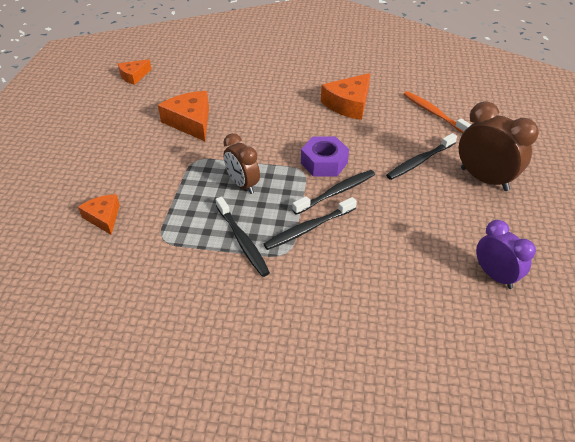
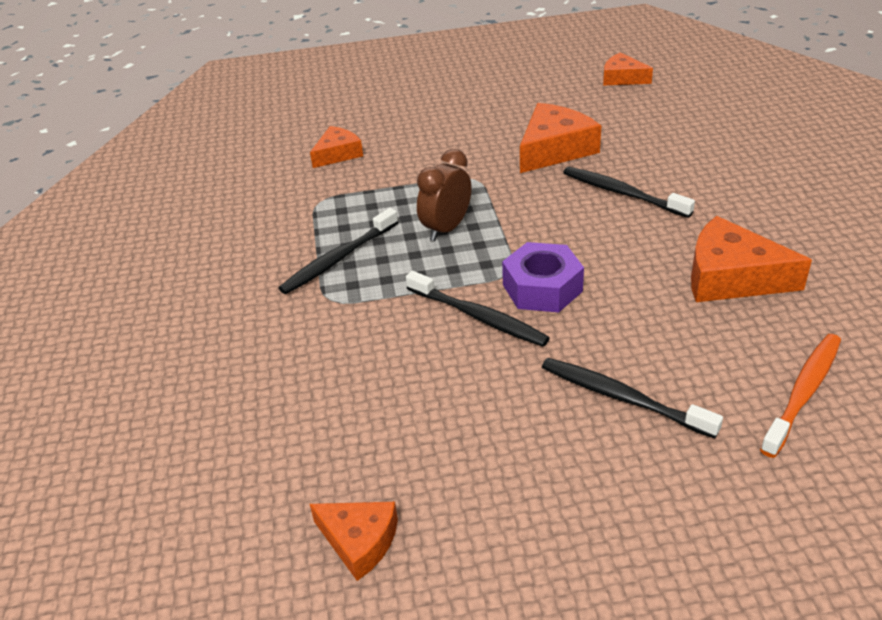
camera: 75 degrees right, 5 degrees down
black toothbrush [264,197,357,250] -> black toothbrush moved to [563,167,695,218]
brown clock [459,101,539,191] -> none
purple clock [476,220,536,289] -> orange cheese [310,502,398,581]

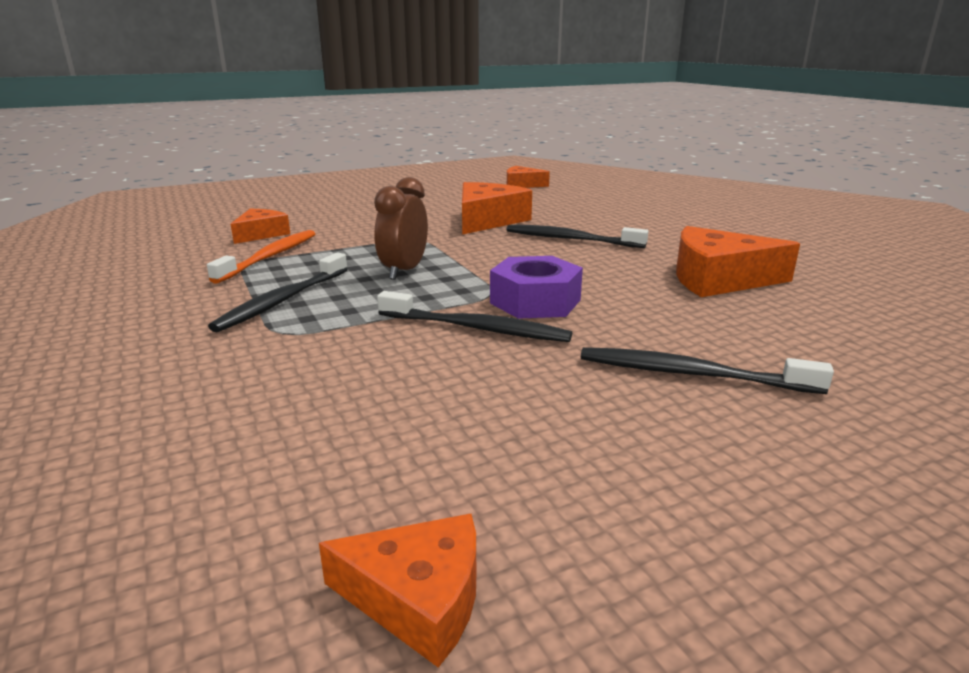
camera: 20 degrees left, 15 degrees down
orange toothbrush [760,334,841,458] -> orange toothbrush moved to [207,230,315,284]

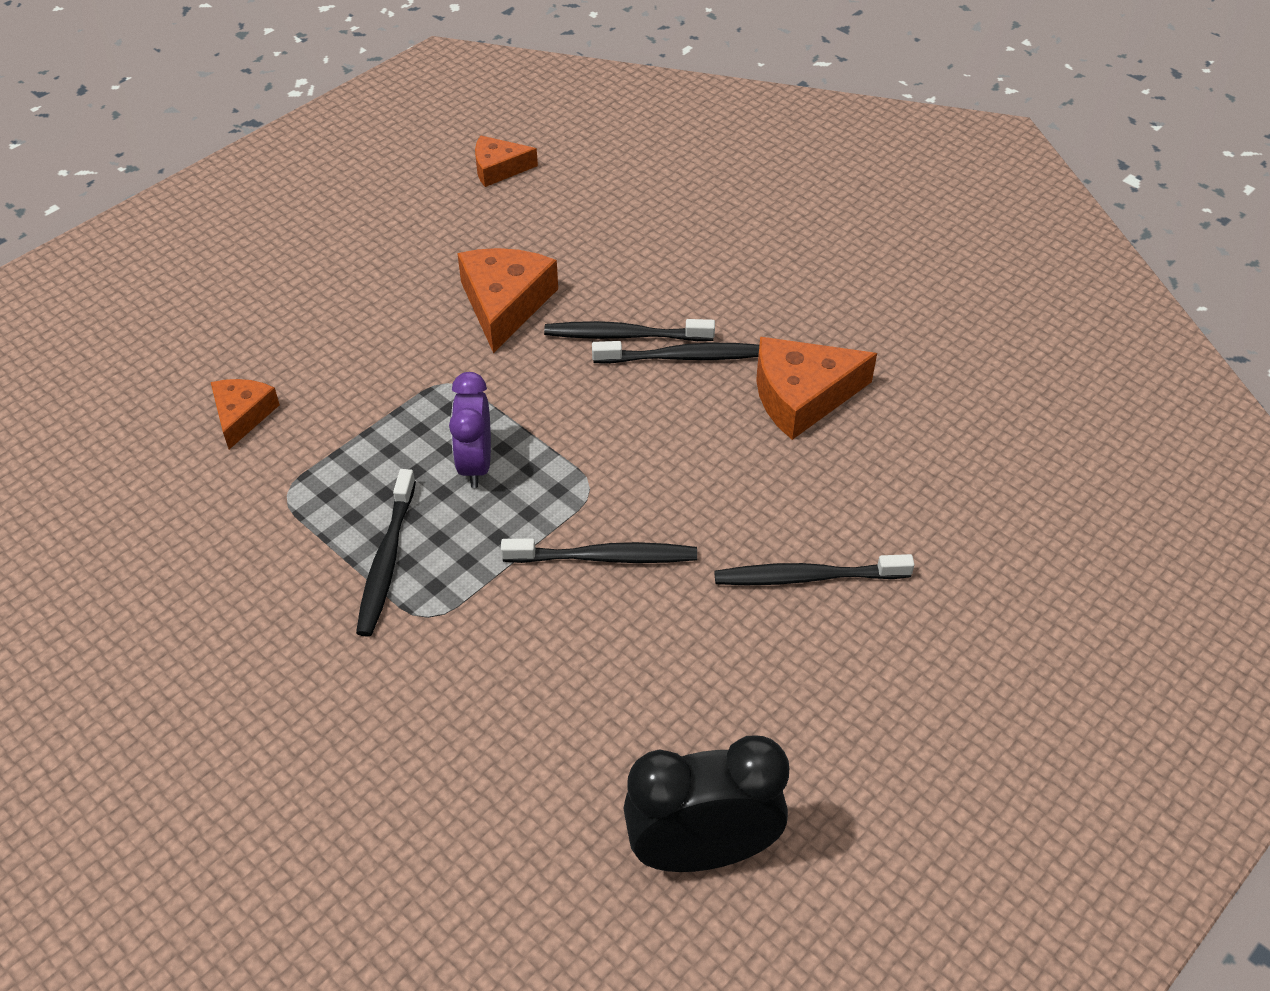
camera: 20 degrees left, 25 degrees up
orange toothbrush [207,230,315,284] -> none
orange cheese [319,514,476,668] -> black clock [623,735,789,872]
brown clock [374,177,428,280] -> purple clock [449,372,491,488]
purple nut [490,256,583,319] -> none
none -> black toothbrush [592,341,759,364]

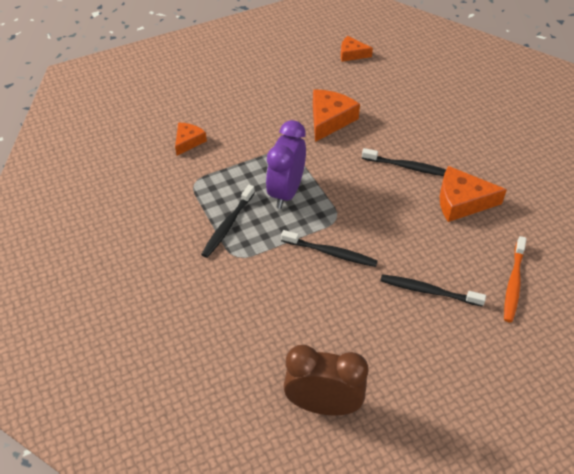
camera: 20 degrees right, 0 degrees up
purple clock [449,372,491,488] -> purple clock [266,120,306,209], size x1.50
black toothbrush [544,319,715,341] -> none
black clock [623,735,789,872] -> brown clock [283,345,368,415]
none -> orange toothbrush [504,236,526,322]

